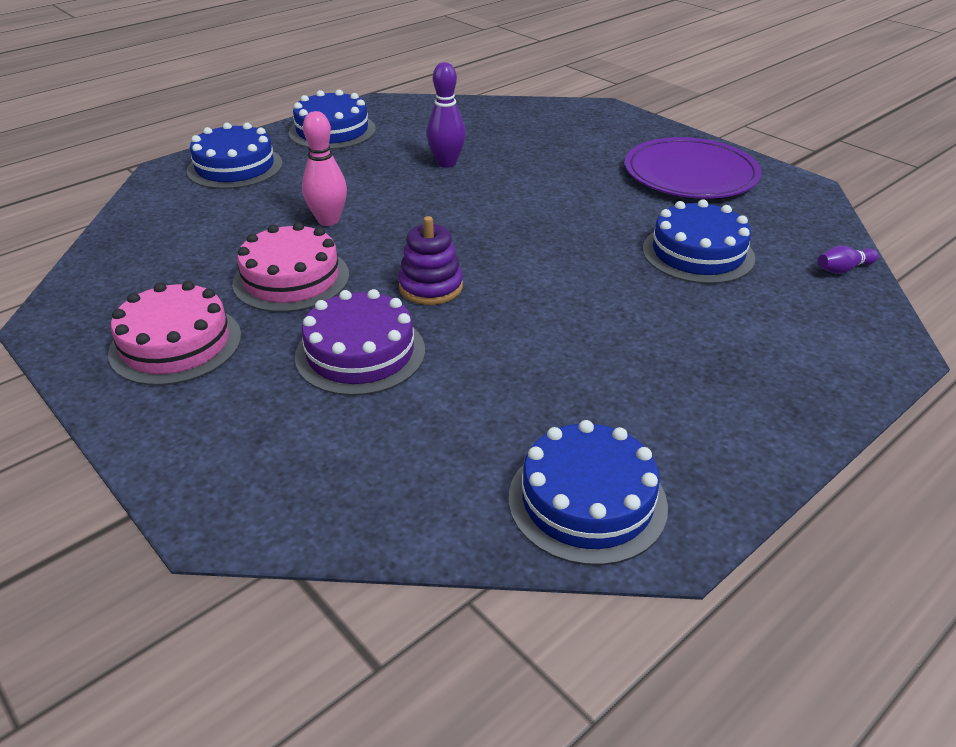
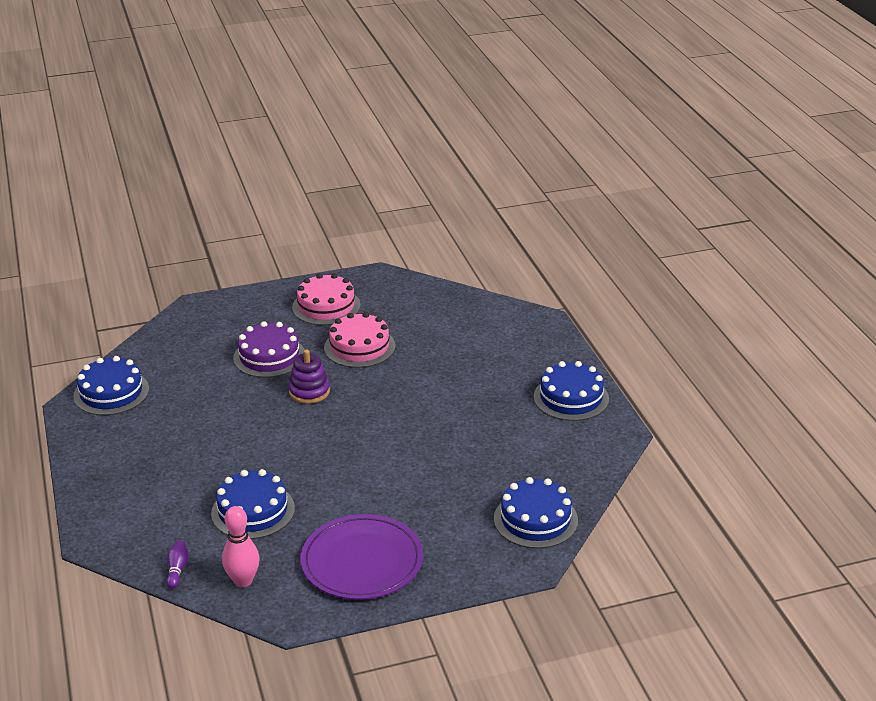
camera: 115 degrees right, 5 degrees down
blue cake [187,122,283,189] -> blue cake moved to [494,477,578,549]
pink bowling pin [302,111,347,226] -> pink bowling pin moved to [222,506,260,587]
purple bowling pin [426,62,466,168] -> none

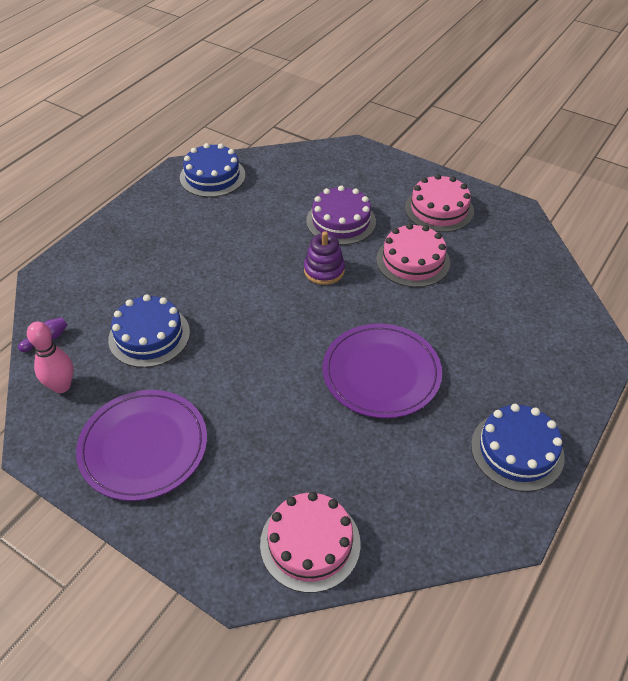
camera: 50 degrees right, 15 degrees up
blue cake [494,477,578,549] -> pink cake [260,492,361,593]
none -> purple plate [323,323,442,418]

